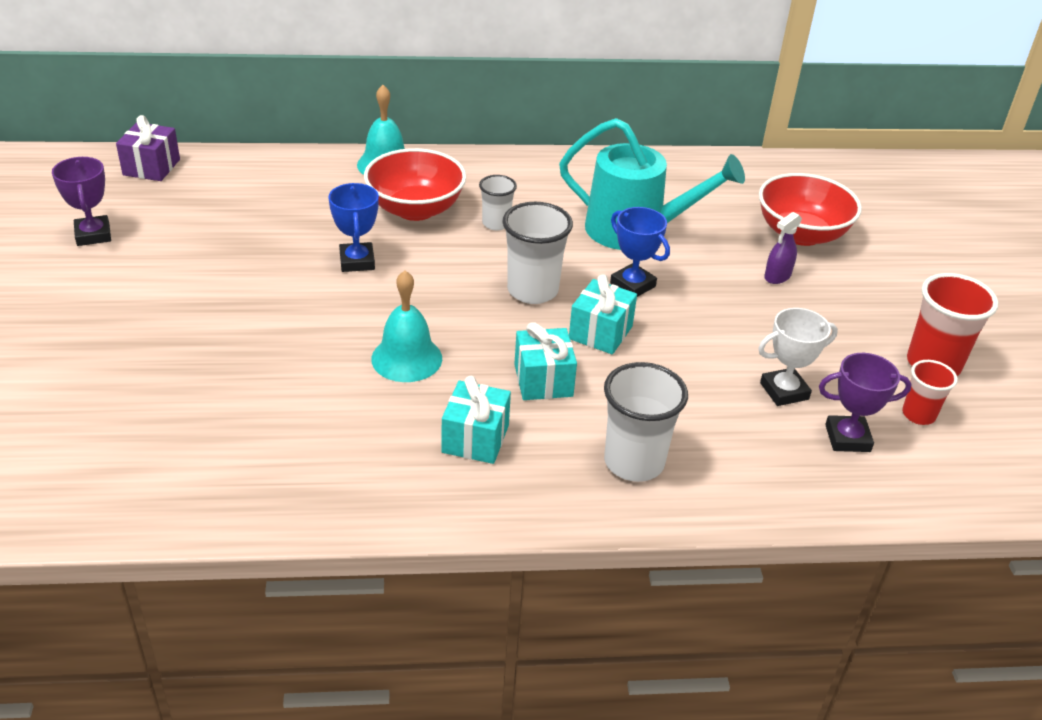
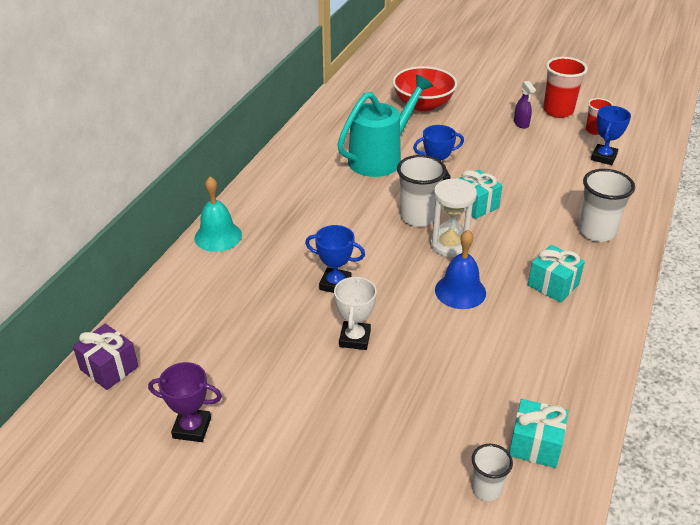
camera: 60 degrees left, 0 degrees up
red bowl [364,148,466,221] -> none
turquoise bell [371,270,442,382] -> blue bell [435,230,486,309]
white cup [479,175,517,231] -> white cup moved to [472,444,513,501]
turquoise gift [514,322,577,400] -> turquoise gift moved to [509,399,568,468]
white trophy [758,308,838,406] -> white trophy moved to [334,276,377,350]
purple spray bottle [764,212,802,284] -> purple spray bottle moved to [514,81,536,129]
purple trophy [819,353,912,452] -> blue trophy [591,106,631,165]
none -> white hourglass [430,178,477,257]

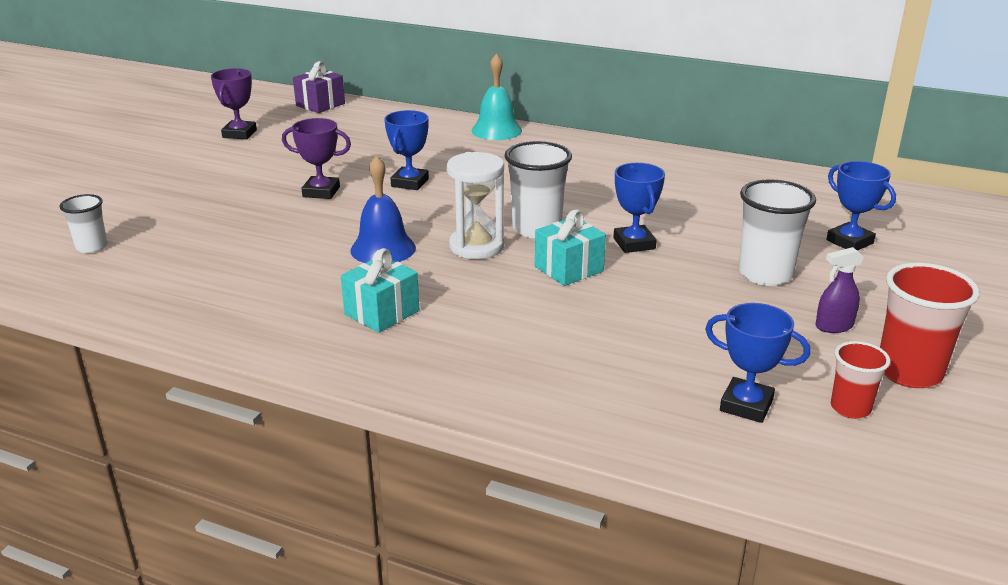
camera: 90 degrees right, 10 degrees down
white trophy [334,276,377,350] -> purple trophy [282,118,351,199]
turquoise watering can [337,75,433,177] -> none
red bowl [393,66,457,111] -> blue trophy [826,161,896,251]
turquoise gift [509,399,568,468] -> none
white cup [578,169,635,242] -> white cup moved to [739,179,816,286]

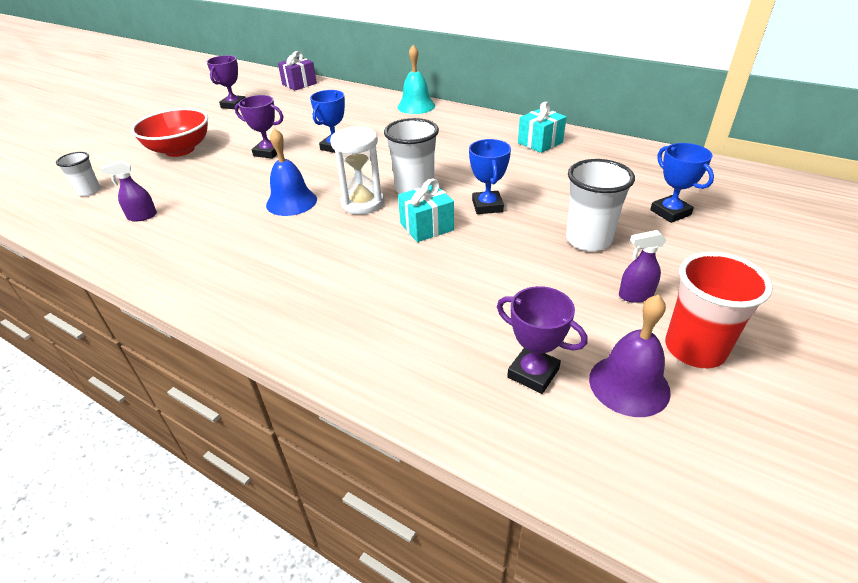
camera: 10 degrees right, 10 degrees up
turquoise gift [341,248,419,333] -> turquoise gift moved to [518,102,566,153]
blue trophy [705,303,810,423] -> purple trophy [497,286,587,394]
red cup [831,341,890,419] -> purple bell [589,294,671,417]
none -> purple spray bottle [101,160,157,222]
none -> red bowl [131,108,208,157]

